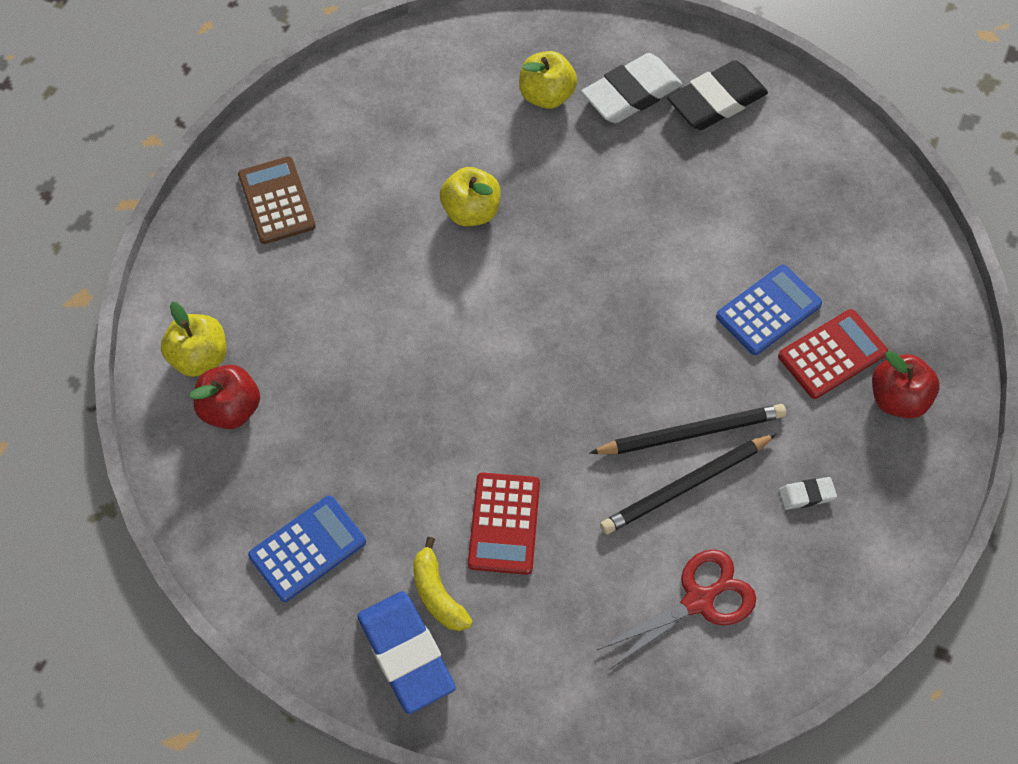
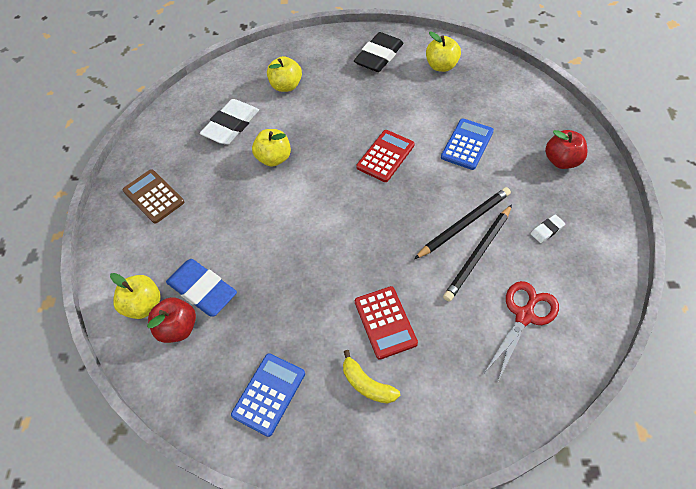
camera: 20 degrees left, 5 degrees down
blue eraser [357,591,456,714] -> blue eraser moved to [166,259,237,317]
white eraser [581,53,683,123] -> white eraser moved to [200,99,259,145]
red calculator [778,309,888,399] -> red calculator moved to [356,130,415,182]
none -> yellow apple [426,31,461,72]

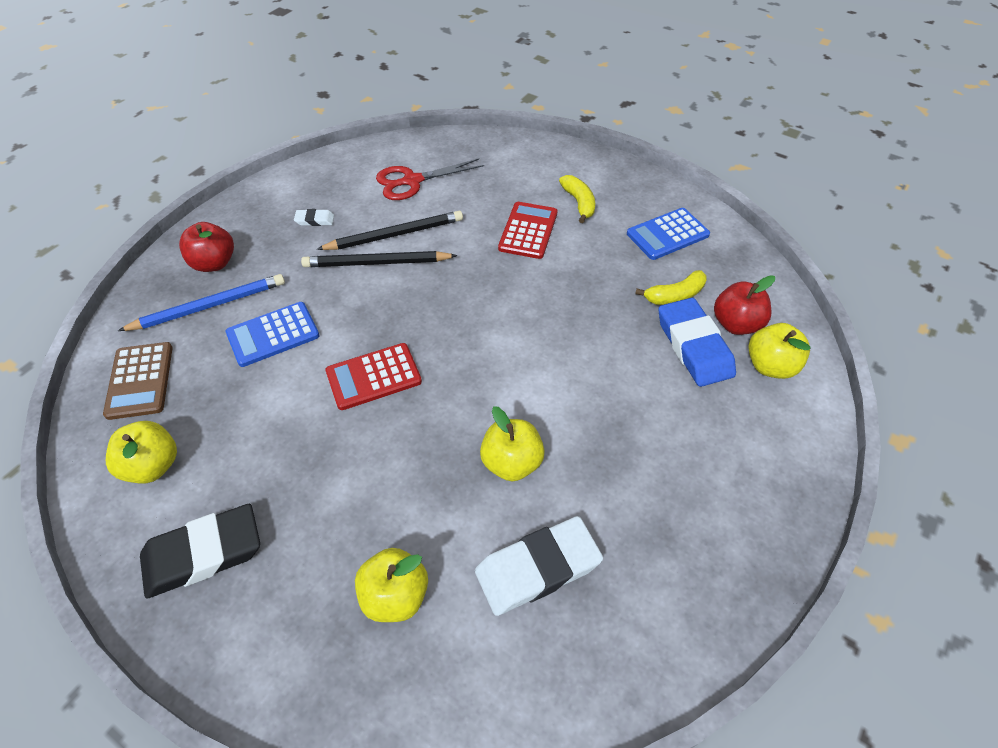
camera: 150 degrees left, 5 degrees down
brown calculator [123,169,184,224] -> brown calculator moved to [103,342,173,420]
none -> blue pencil [118,274,285,331]
none -> yellow banana [635,270,707,305]

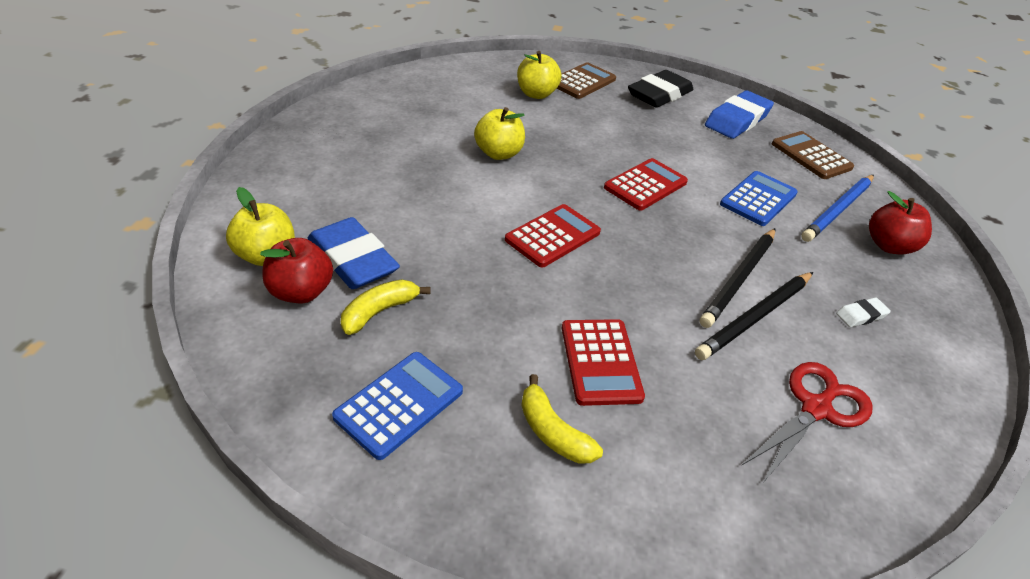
camera: 155 degrees right, 10 degrees down
yellow apple [106,421,177,483] -> blue eraser [705,90,774,139]
black pencil [301,251,458,267] -> black pencil turned 150 degrees clockwise [700,228,775,328]
white eraser [475,516,603,616] -> none
none -> red calculator [505,204,601,267]
none -> brown calculator [557,62,616,99]

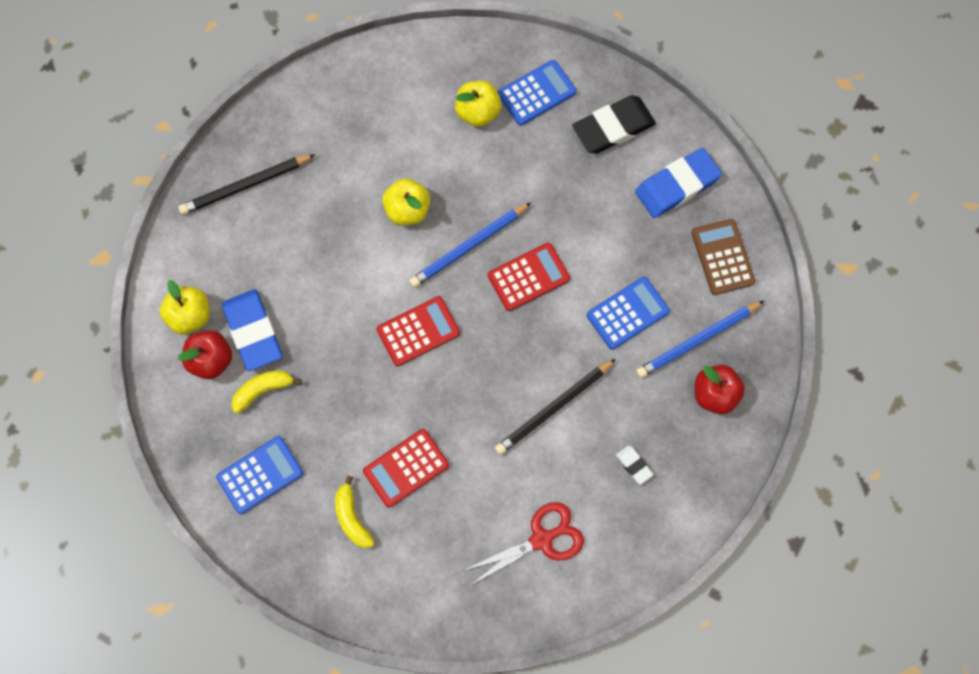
camera: 20 degrees right, 30 degrees up
brown calculator [557,62,616,99] -> blue calculator [498,60,577,126]
red calculator [562,319,645,406] -> red calculator turned 45 degrees clockwise [363,429,449,508]
black pencil [695,272,813,360] -> black pencil moved to [178,154,316,215]
white eraser [836,298,891,327] -> white eraser turned 60 degrees clockwise [616,445,653,485]
none -> blue pencil [409,202,531,288]

